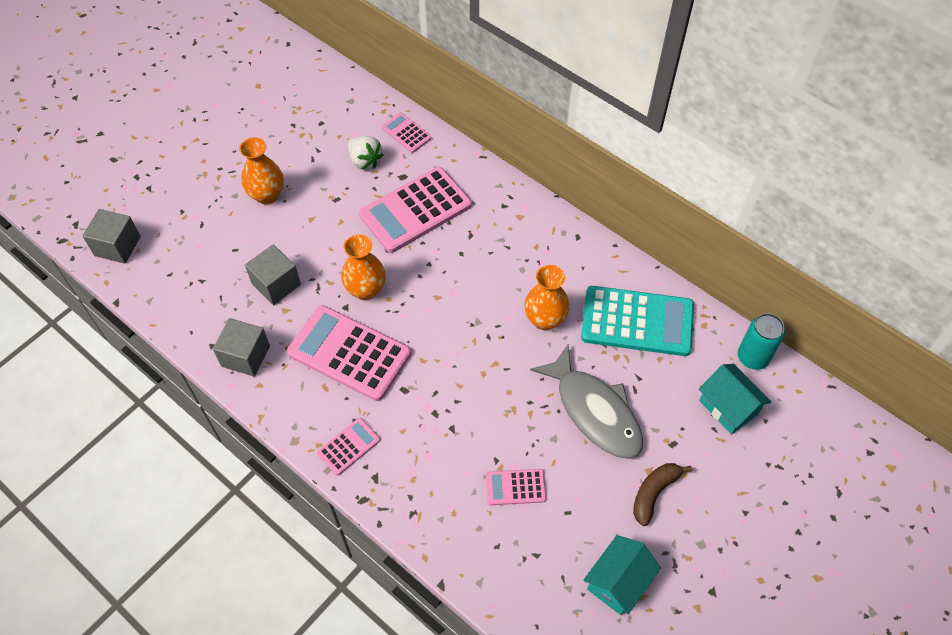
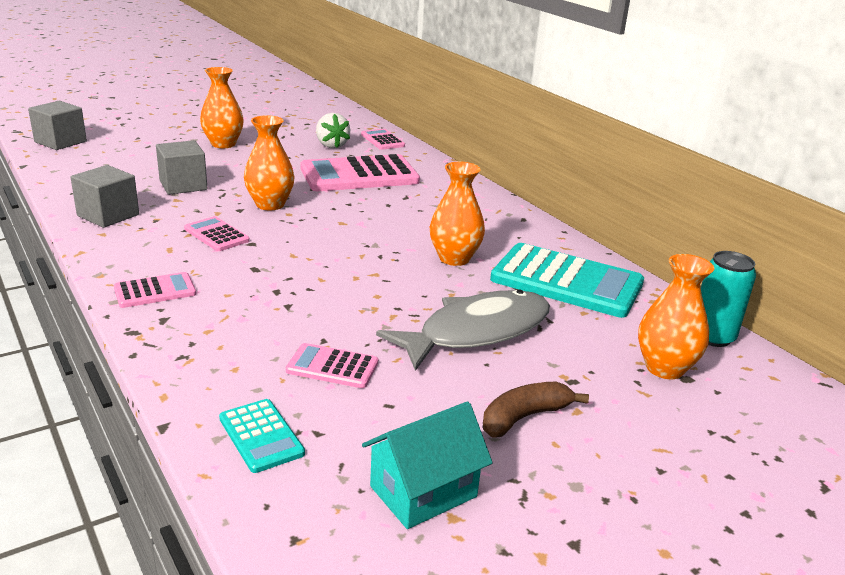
camera: 15 degrees right, 30 degrees down
pink calculator [287,305,411,401] -> pink calculator [184,216,250,251], size x0.49
grey fish [530,345,643,459] -> grey fish turned 105 degrees counterclockwise [376,290,550,371]
turquoise house [699,364,771,434] -> orange vase [638,254,714,379]
none -> turquoise calculator [219,399,305,473]

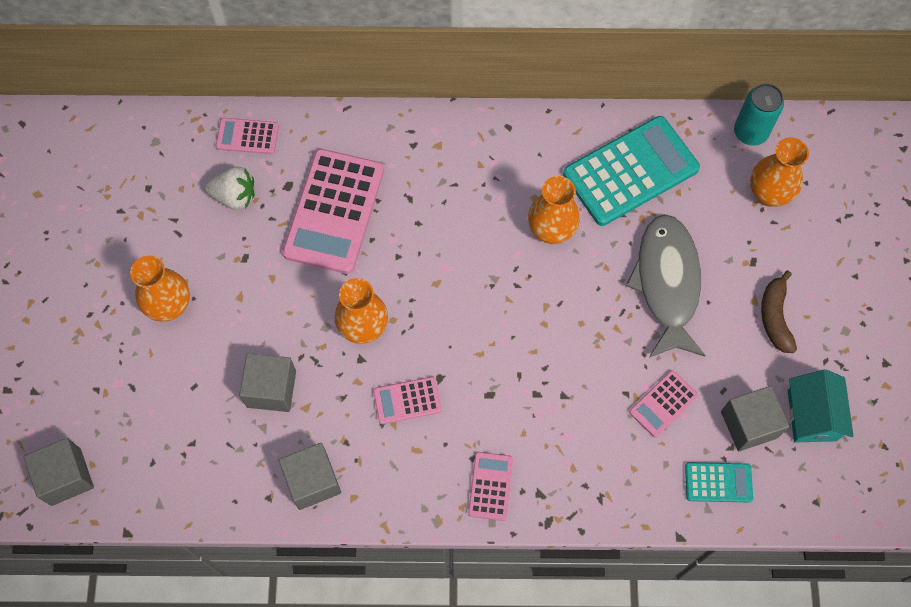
camera: 55 degrees left, 40 degrees up
none -> grey cube [721,386,790,451]

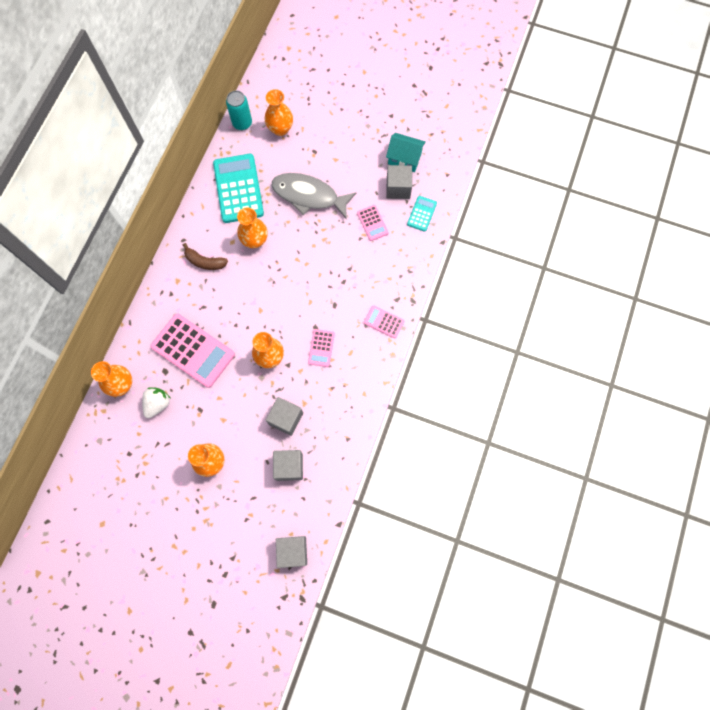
camera: 70 degrees left, 5 degrees up
pink calculator [216,118,279,154] -> orange vase [91,361,132,397]
grey cube [279,443,341,510] -> grey cube moved to [273,450,303,481]
brown banana [761,271,797,353] -> brown banana moved to [183,243,228,270]

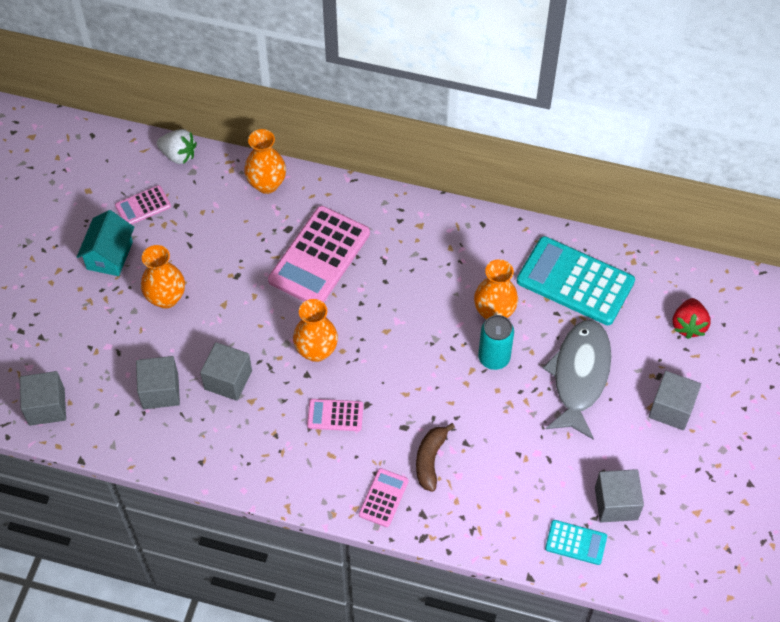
camera: 85 degrees right, 15 degrees down
white strawberry [142,387,170,418] -> white strawberry moved to [157,129,197,164]
brown banana [183,243,228,270] -> brown banana moved to [416,423,455,492]
turquoise calculator [213,154,264,223] -> turquoise calculator turned 135 degrees counterclockwise [517,236,635,325]
turquoise can [226,91,252,130] -> turquoise can moved to [478,315,514,370]
orange vase [265,89,293,136] -> red strawberry [672,298,711,339]
pink calculator [357,205,389,241] -> pink calculator moved to [115,185,171,225]
turquoise house [386,133,426,172] -> turquoise house moved to [77,210,134,276]
none -> grey cube [649,371,701,430]

